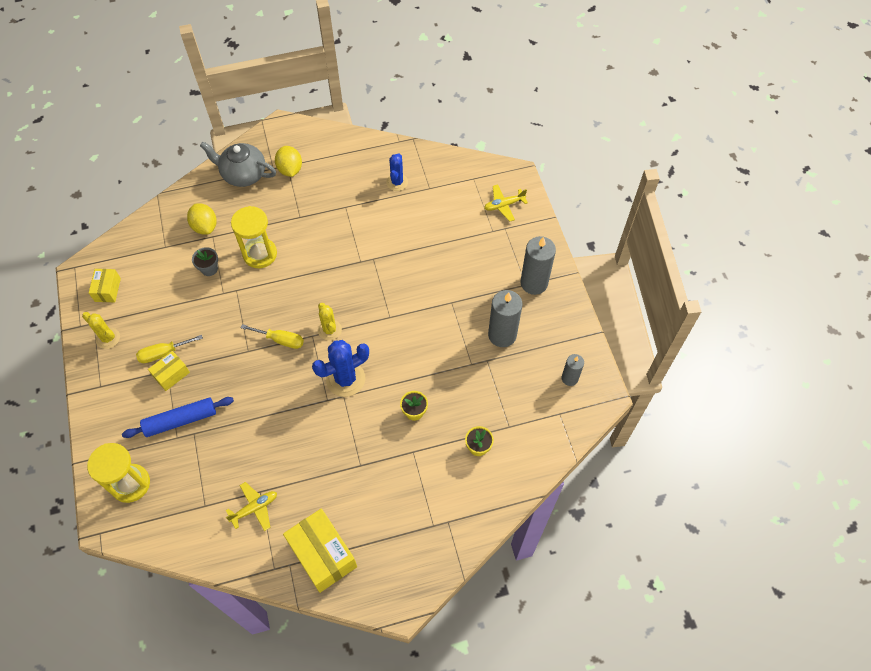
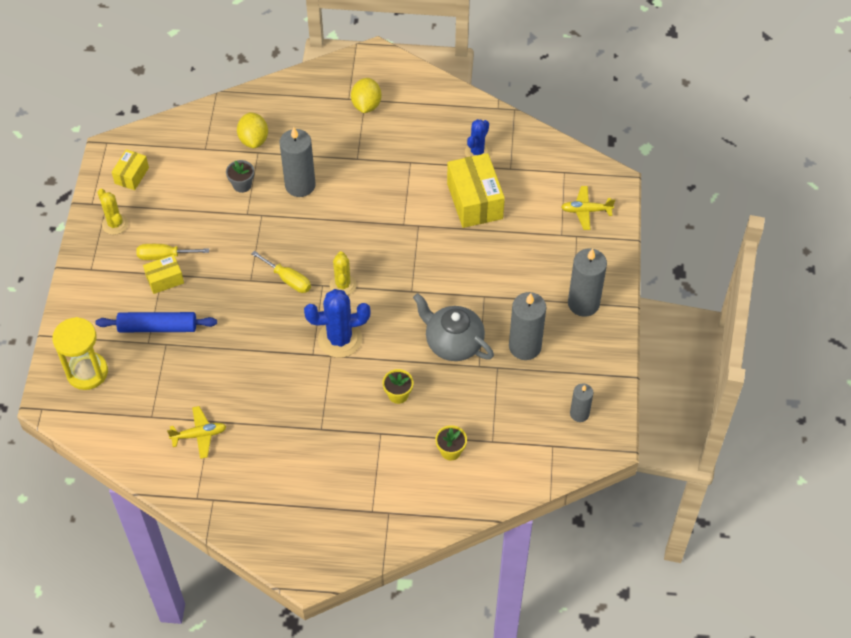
camera: 20 degrees right, 5 degrees down
grey teapot [200,142,276,187] -> grey teapot moved to [413,293,494,361]
yellow hourglass [231,206,277,268] -> grey candle [279,127,316,197]
yellow box [283,508,357,593] -> yellow box moved to [447,153,505,228]

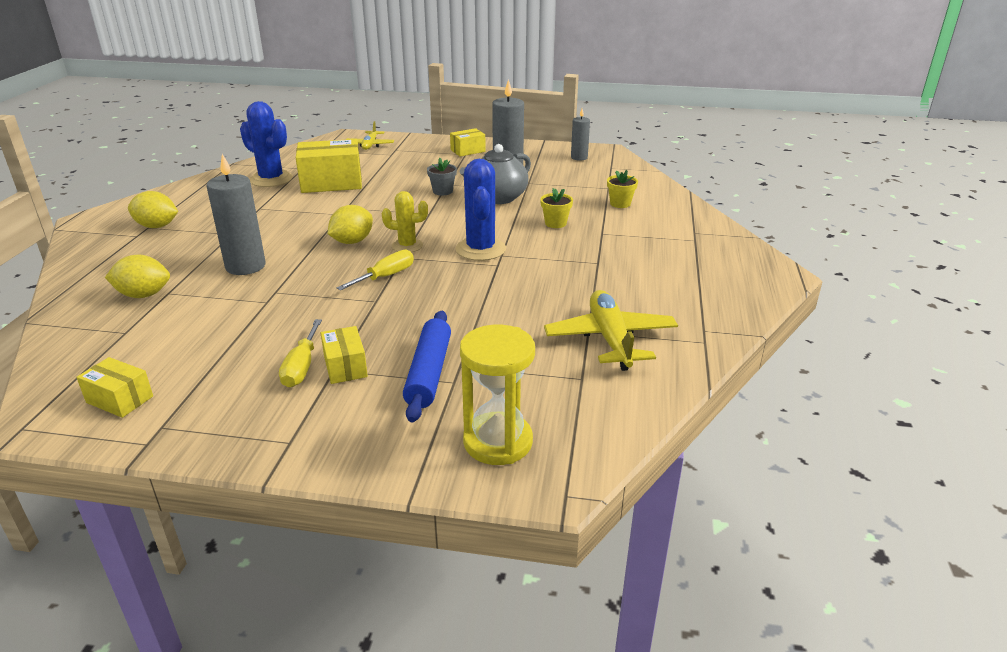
camera: 85 degrees left, 25 degrees down
yellow cactus [97,189,128,235] -> none
yellow plane [167,406,227,459] -> yellow plane [544,290,678,371], size x1.67
grey flower pot [226,160,254,193] -> grey flower pot moved to [427,158,457,196]
blue cactus [465,119,490,157] -> blue cactus [240,101,293,187], size x1.60
grey candle [568,248,607,317] -> yellow box [450,128,486,156]
none -> yellow lemon [328,205,373,244]

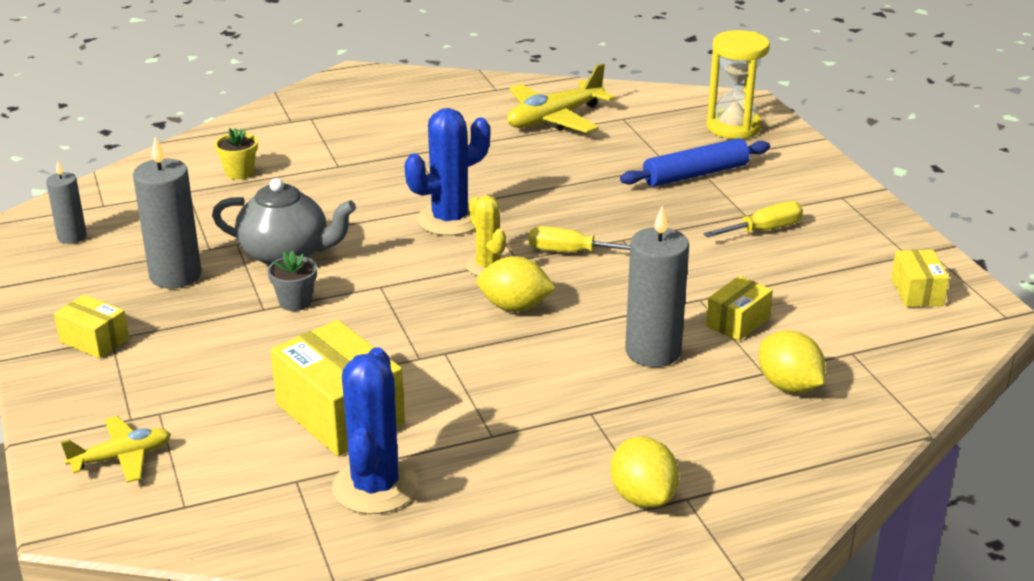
camera: 120 degrees left, 0 degrees up
yellow box [321,326,368,384] -> yellow box moved to [706,276,773,341]
yellow flower pot [540,188,573,228] -> none

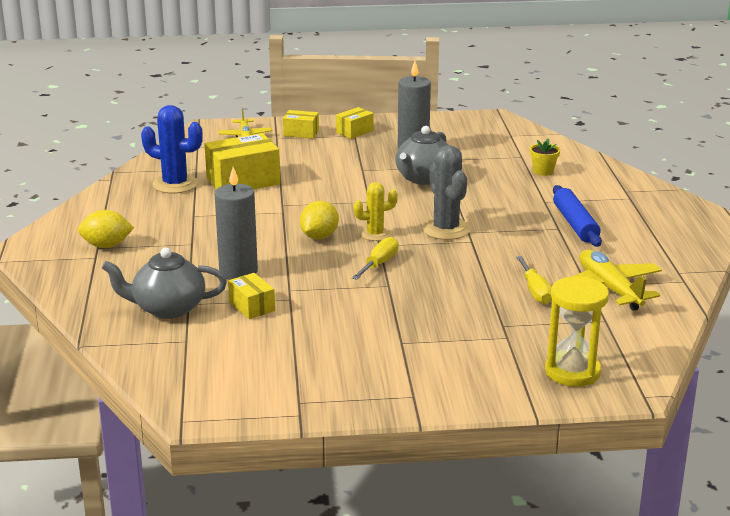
camera: 105 degrees right, 5 degrees down
grey candle [46,161,87,244] -> none
grey flower pot [267,251,317,311] -> none
blue cactus [404,108,490,236] -> grey cactus [422,145,470,240]
blue rolling pin [620,138,770,187] -> blue rolling pin moved to [553,185,602,247]
yellow screwdriver [703,201,803,238] -> yellow screwdriver moved to [516,256,552,304]
yellow lemon [759,331,825,393] -> grey teapot [102,248,227,319]
yellow box [891,250,949,307] -> yellow box moved to [283,110,319,138]

